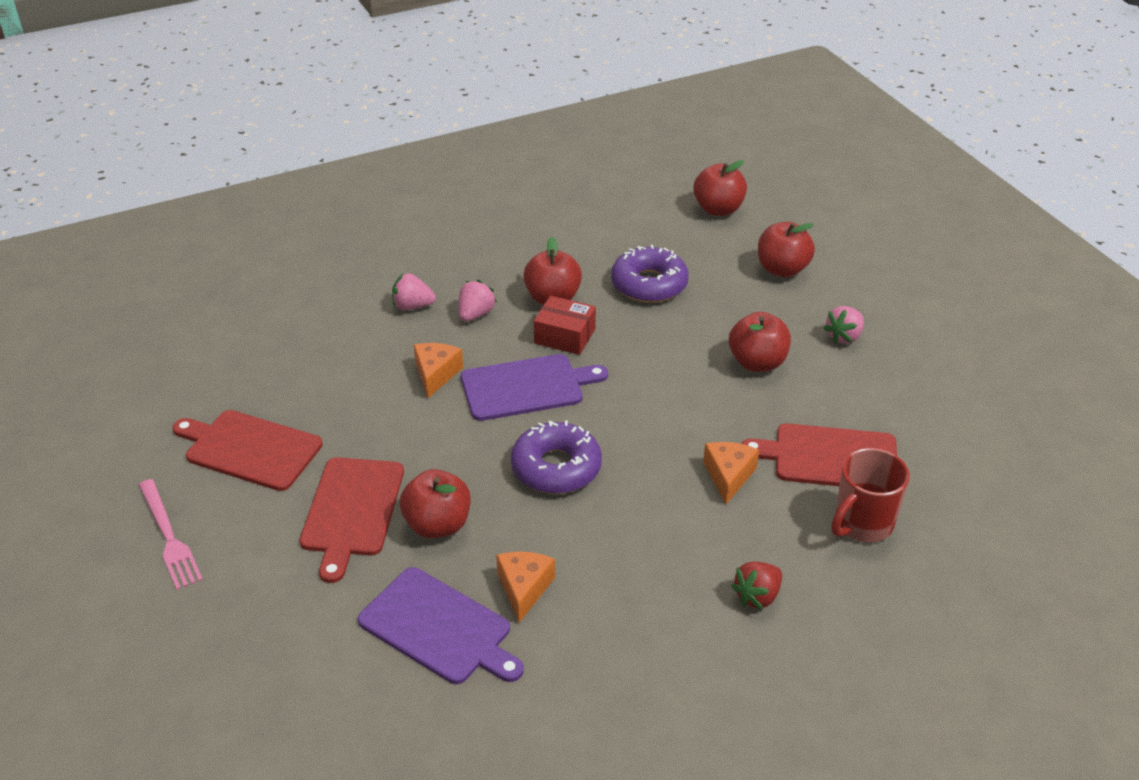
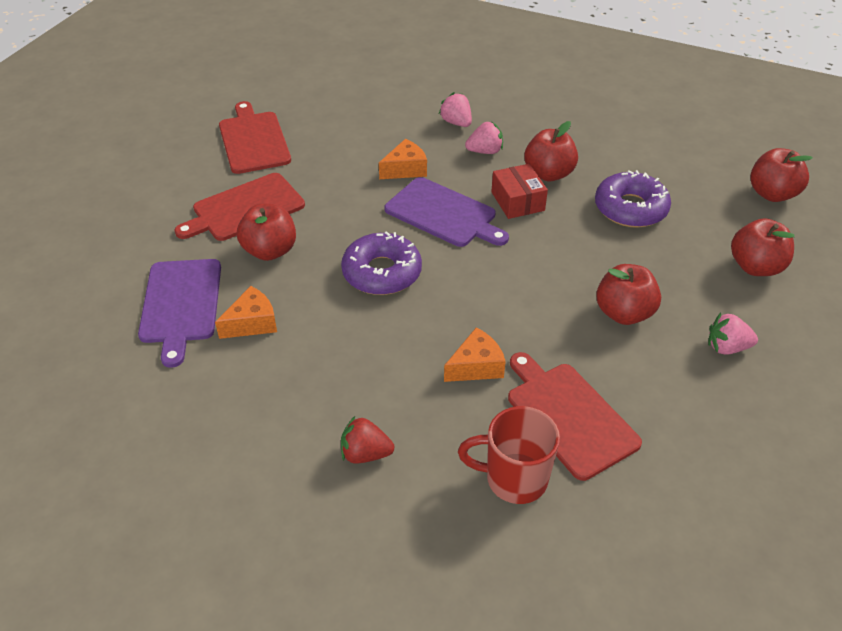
camera: 50 degrees right, 5 degrees up
pink fork [139,479,203,590] -> none

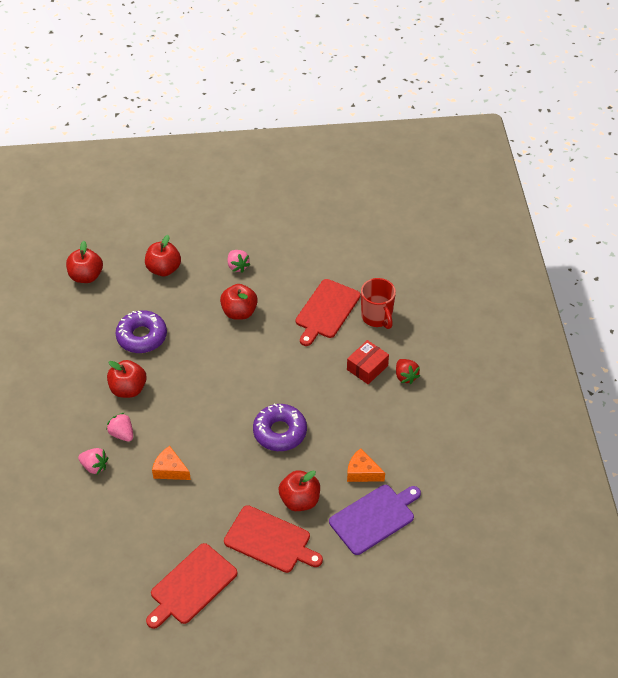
camera: 120 degrees left, 5 degrees up
purple cutting board [384,177,509,247] -> none
pink strawberry [439,92,472,127] -> pink strawberry turned 90 degrees counterclockwise [78,448,108,474]
orange cheese [444,327,506,382] -> none
red box [491,164,548,219] -> red box moved to [347,340,389,384]

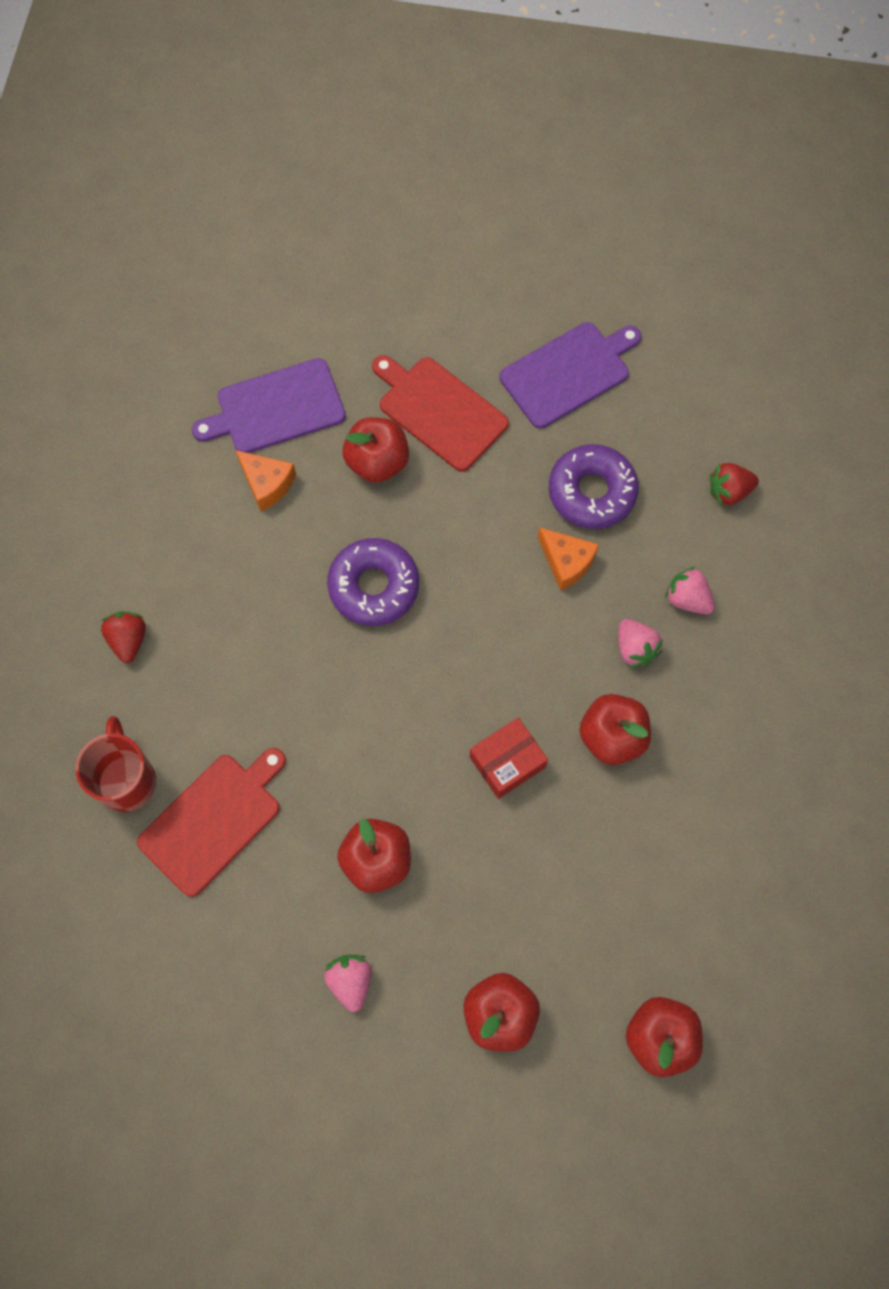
camera: 165 degrees left, 20 degrees up
purple donut [116,310,167,353] -> purple donut moved to [549,444,639,529]
red cutting board [146,543,237,629] -> purple cutting board [499,322,641,429]
red box [347,340,389,384] -> red box moved to [470,718,548,799]
none -> red strawberry [710,463,759,506]

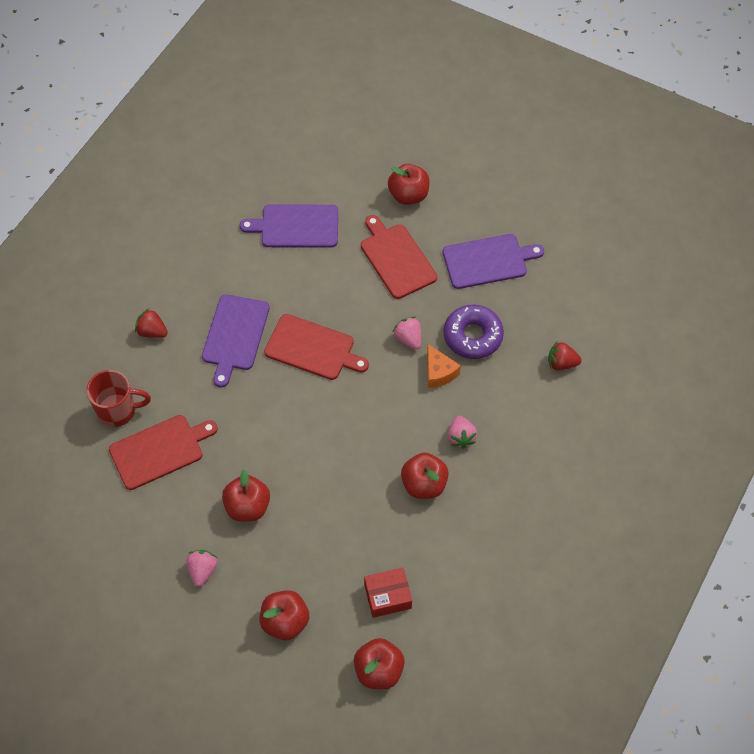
camera: 20 degrees right, 10 degrees down
red mug [75,716,156,812] -> red mug turned 75 degrees clockwise [86,370,151,427]
red strawberry [101,611,146,663] -> red strawberry turned 75 degrees counterclockwise [135,309,168,338]
orange cheese [235,450,296,511] -> none
purple donut [327,538,419,626] -> red cutting board [264,314,369,380]
red apple [343,417,409,483] -> red apple moved to [388,164,430,205]
red box [470,718,548,799] -> red box moved to [364,568,412,618]
pink strawberry [665,566,715,614] -> pink strawberry moved to [393,317,421,349]
none -> purple cutting board [202,294,270,387]

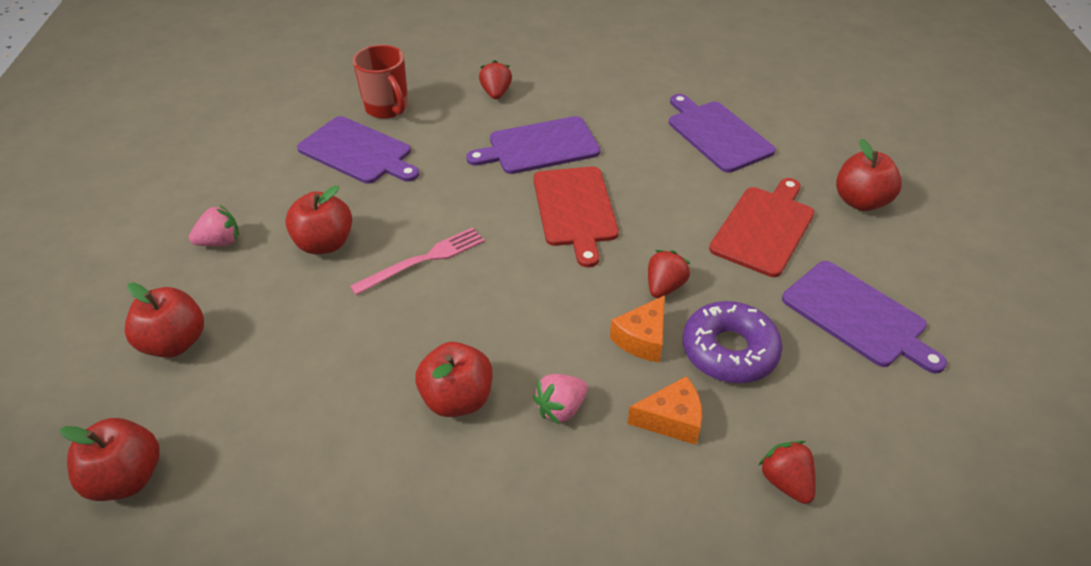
camera: 60 degrees right, 15 degrees down
red cutting board [109,415,218,490] -> purple cutting board [297,116,419,184]
red box [364,568,412,618] -> none
pink strawberry [393,317,421,349] -> red strawberry [648,250,690,298]
none -> pink fork [350,227,485,295]
none -> orange cheese [627,376,702,445]

